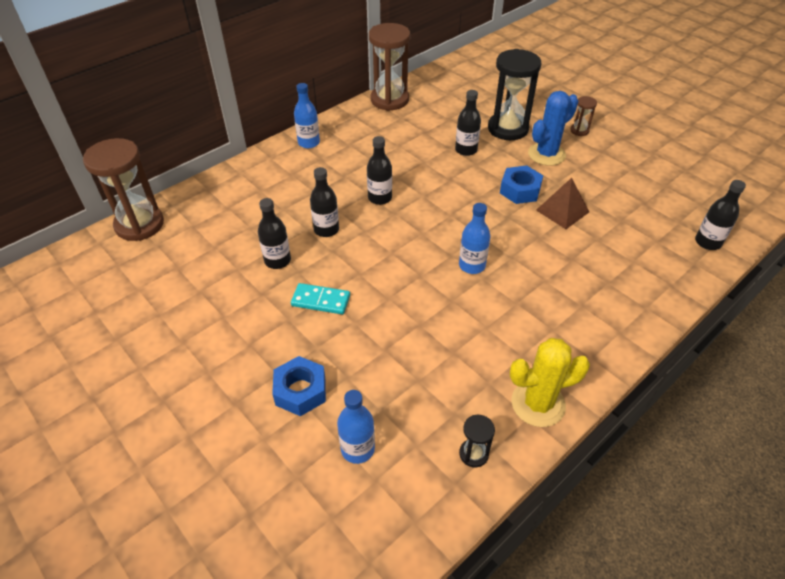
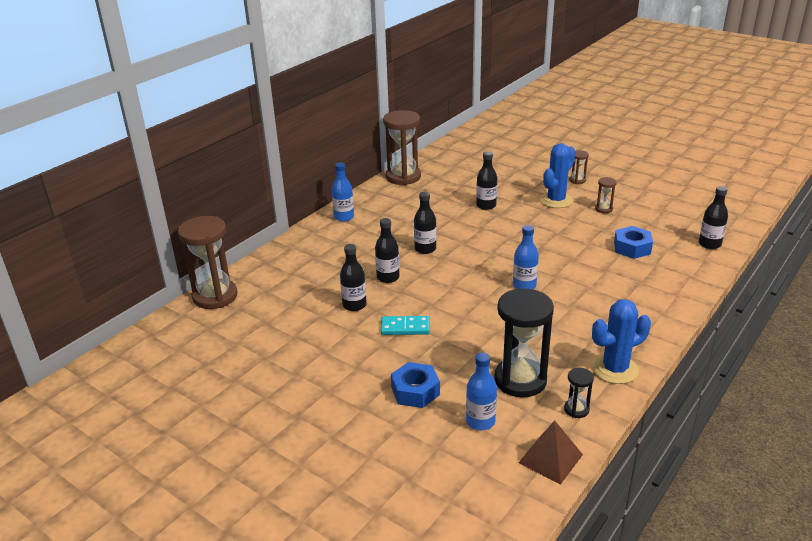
camera: 10 degrees left, 15 degrees down
black hourglass [488,49,541,140] -> black hourglass moved to [494,288,554,397]
blue nut [500,165,543,204] -> blue nut moved to [614,226,653,259]
yellow cactus [509,338,590,427] -> blue cactus [592,299,651,384]
brown pyramid [536,178,589,229] -> brown pyramid moved to [518,420,583,484]
none -> brown hourglass [595,177,617,213]

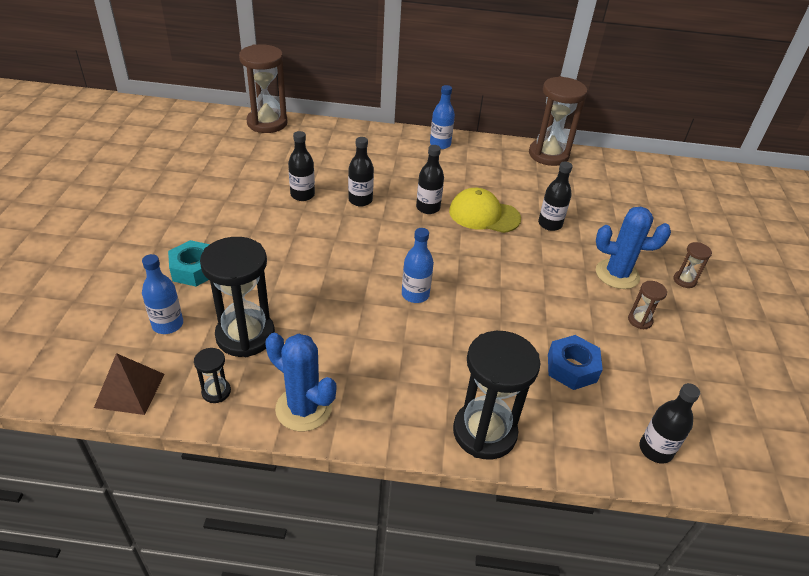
camera: 55 degrees right, 10 degrees up
turquoise domino [381,316,430,335] -> none
blue nut [391,362,440,408] -> turquoise nut [168,240,210,287]
none -> yellow cap [449,188,521,233]
none -> black hourglass [453,331,540,460]

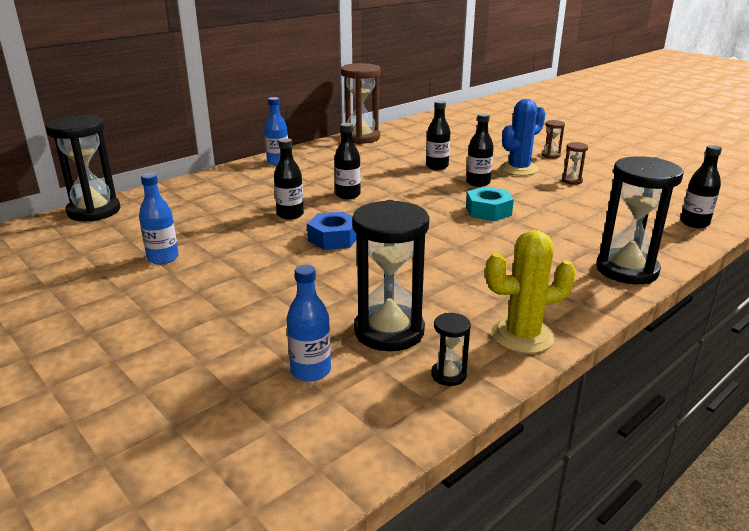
camera: 45 degrees left, 15 degrees down
brown pyramid [94,353,165,415] -> none
turquoise nut [168,240,210,287] -> turquoise nut moved to [466,186,514,221]
brown hourglass [239,44,287,133] -> black hourglass [45,115,120,222]
blue cactus [265,333,336,431] -> yellow cactus [485,230,576,354]
black bottle [288,131,315,201] -> black bottle moved to [466,113,494,187]
blue bottle [402,228,434,303] -> blue bottle moved to [139,173,179,264]
yellow cap [449,188,521,233] -> none
blue nut [548,335,603,390] -> blue nut moved to [307,212,357,250]

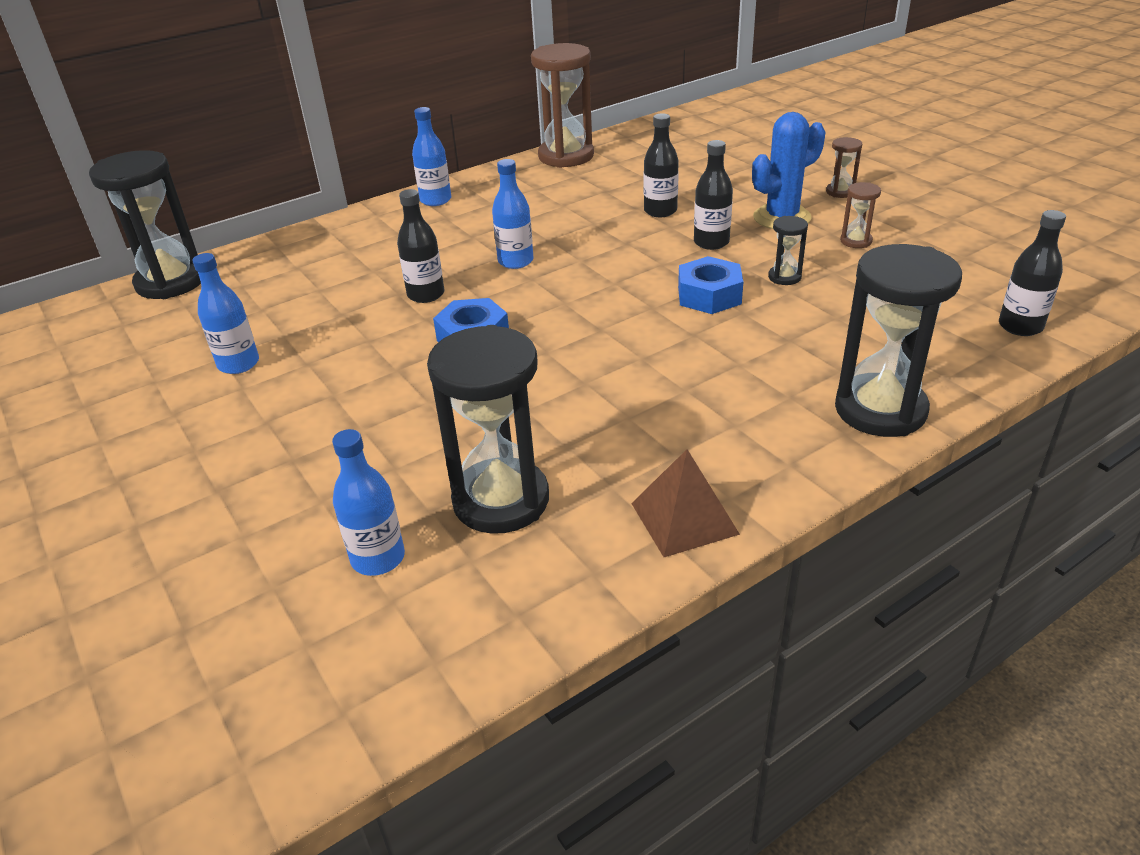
camera: 10 degrees right, 10 degrees up
black bottle [334,123,361,199] -> blue bottle [492,159,533,269]
black hourglass [431,313,471,386] -> black hourglass moved to [768,216,808,285]
turquoise nut [466,186,514,221] -> blue nut [678,256,743,314]
yellow cactus [485,230,576,354] -> brown pyramid [631,449,740,557]

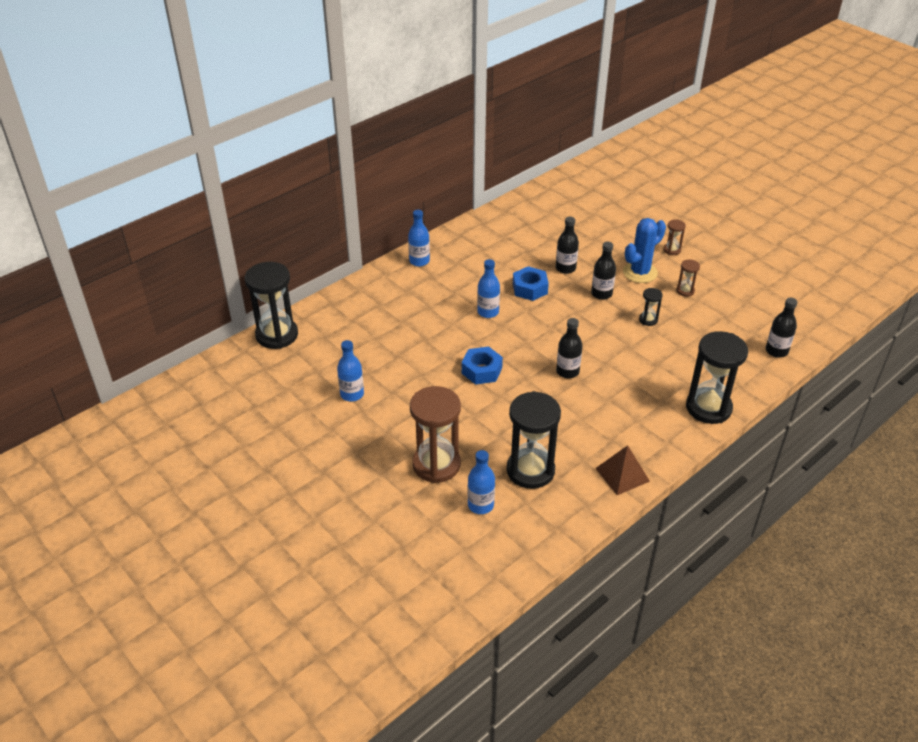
camera: 10 degrees left, 5 degrees up
black bottle [397,189,444,303] -> black bottle moved to [556,318,582,379]
brown hourglass [531,43,594,168] -> brown hourglass moved to [410,386,461,483]
blue nut [678,256,743,314] -> blue nut moved to [513,266,549,301]

